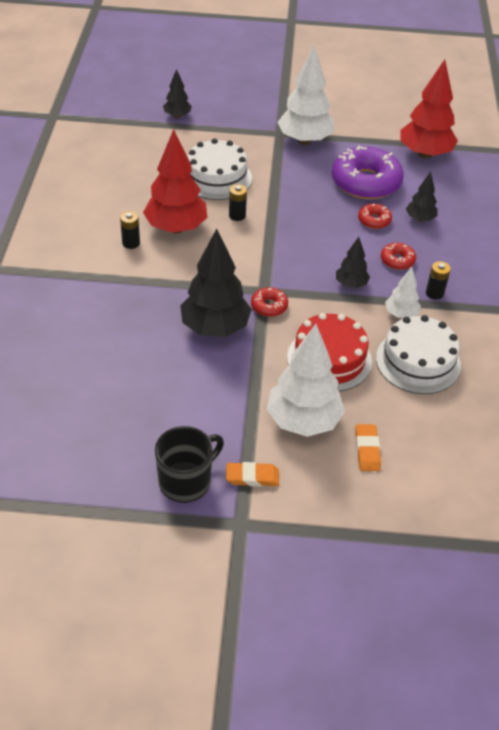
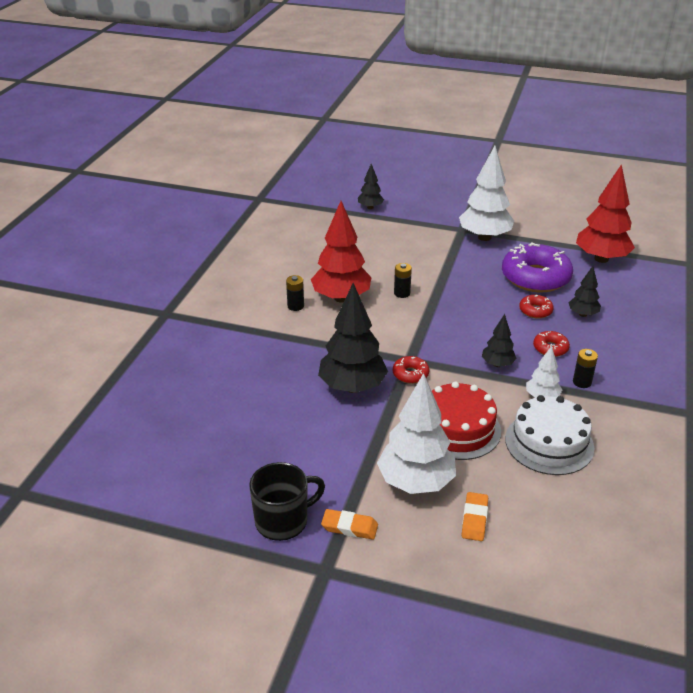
camera: 15 degrees right, 10 degrees down
white cake [187,138,252,200] -> none

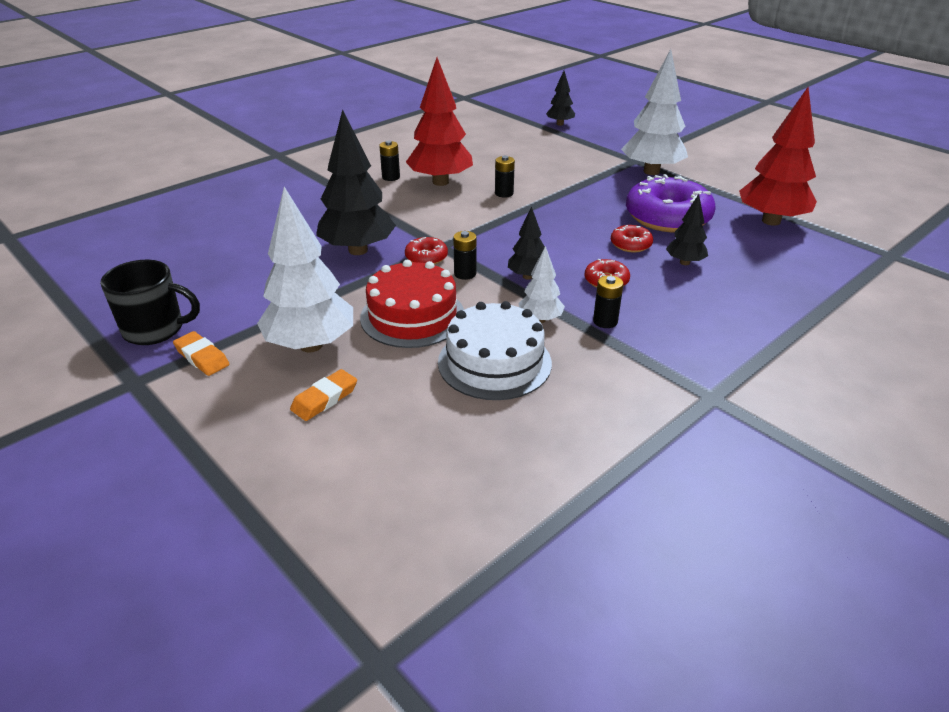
camera: 30 degrees right, 0 degrees up
none -> black battery [453,231,477,280]

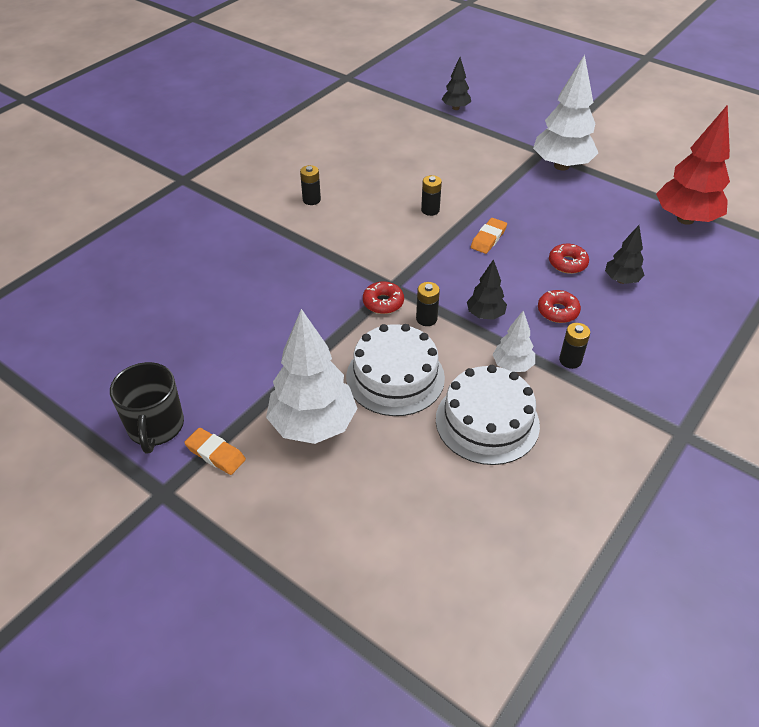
camera: 10 degrees left, 10 degrees up
black mug [100,260,200,345] -> black mug turned 90 degrees clockwise [110,362,184,454]
orange eraser [290,369,357,421] -> orange eraser moved to [471,218,507,254]
black tree [316,109,396,255] -> none
red cake [360,260,464,348] -> white cake [346,324,445,416]
red tree [406,58,473,186] -> none
purple donut [626,174,715,232] -> none

